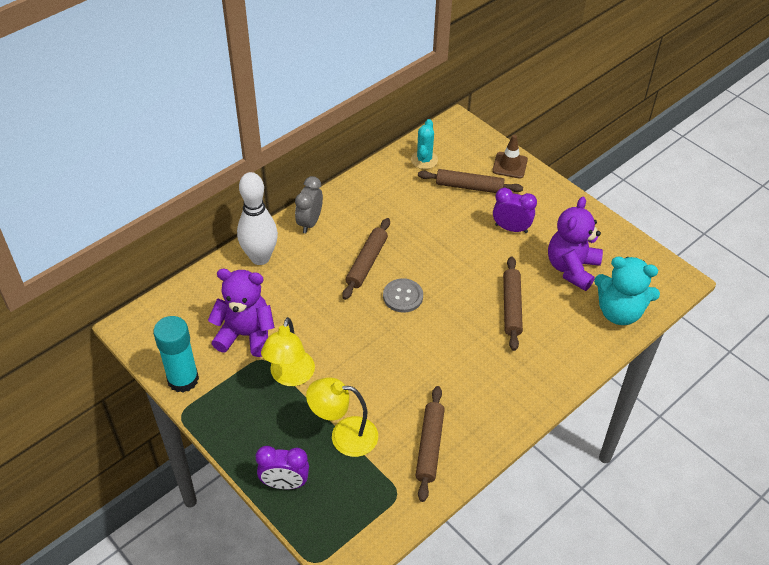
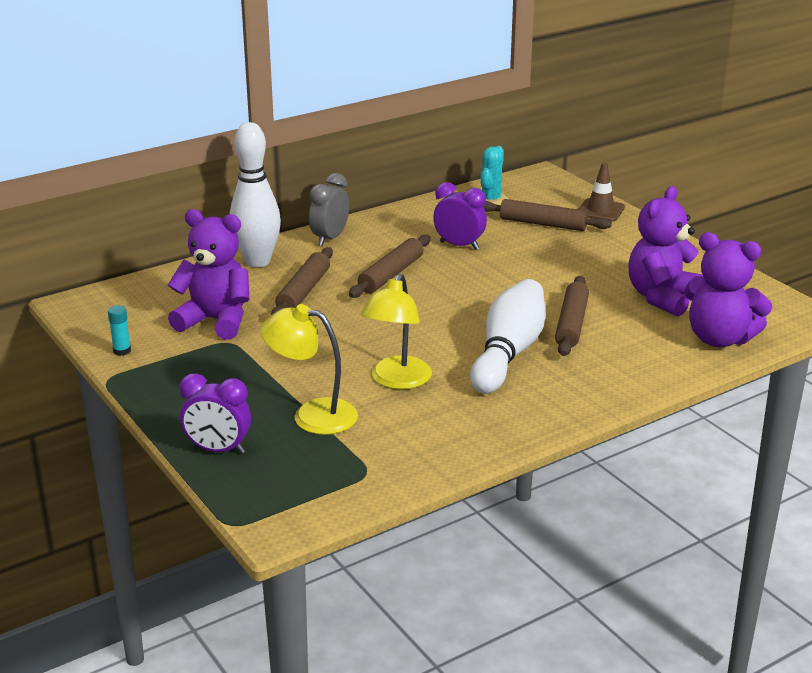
camera: 10 degrees right, 20 degrees down
turquoise glue stick [153,316,199,393] -> turquoise glue stick [108,305,131,356], size x0.43
yellow lamp [261,317,315,386] -> yellow lamp moved to [361,273,432,389]
grey button [383,278,423,313] -> none
brown rolling pin [416,386,445,502] -> brown rolling pin moved to [271,247,333,315]
purple clock [493,188,537,233] -> purple clock moved to [433,182,487,250]
turquoise teddy bear [594,257,660,325] -> purple teddy bear [684,233,773,347]
none -> white bowling pin [470,279,545,394]

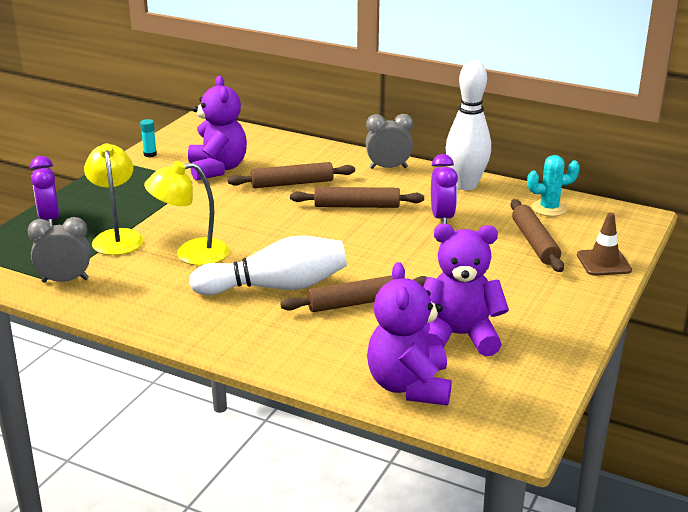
camera: 60 degrees right, 0 degrees up
white bowling pin [230,122,281,267] -> white bowling pin moved to [446,60,491,190]
none -> grey clock [28,217,91,283]

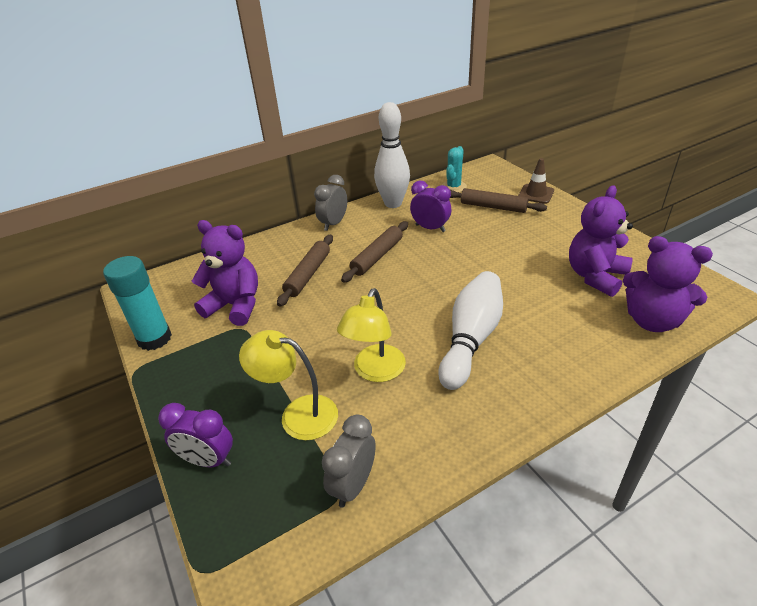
camera: 55 degrees left, 10 degrees up
turquoise glue stick [140,119,157,157] -> turquoise glue stick [103,256,172,351], size x2.32
brown rolling pin [280,275,427,312] -> none

